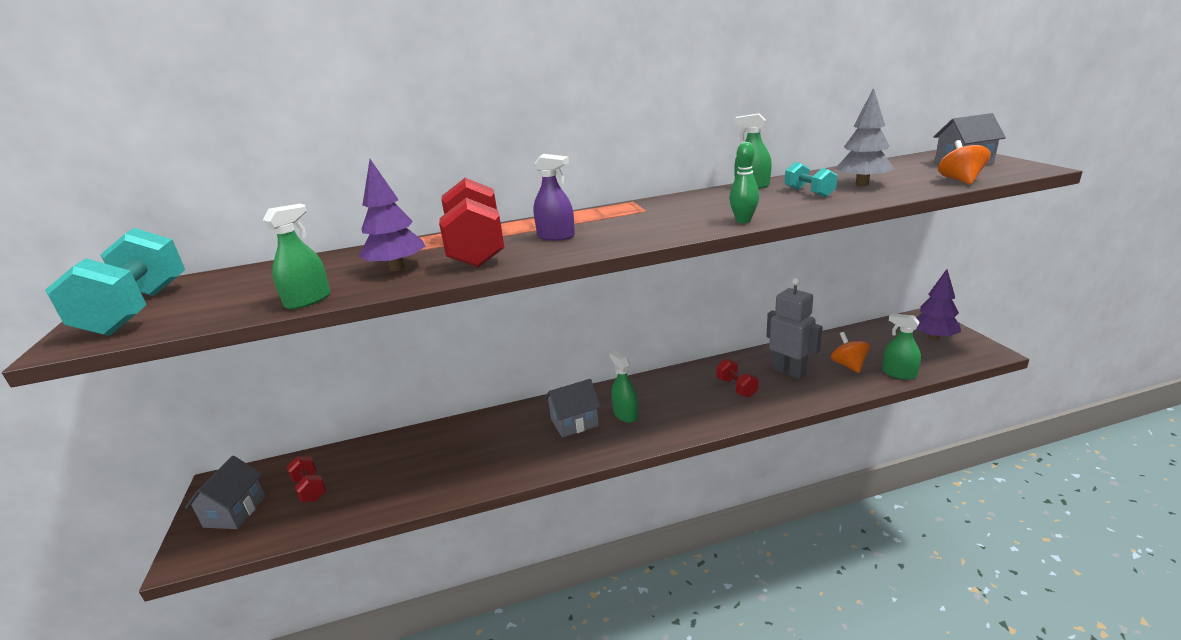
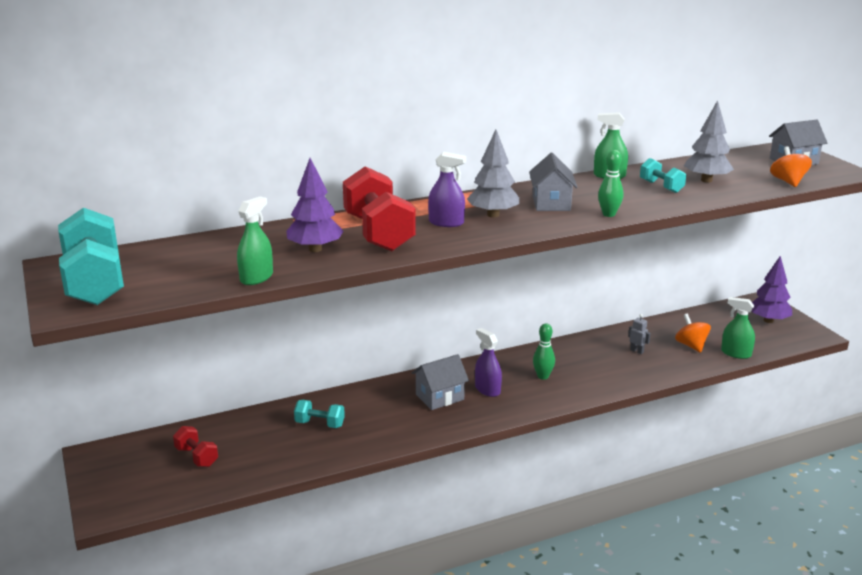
camera: 10 degrees left, 0 degrees up
grey house [185,456,265,529] -> grey house moved to [529,153,578,211]
green spray bottle [609,351,638,423] -> purple spray bottle [475,328,502,397]
red dumbbell [717,359,758,397] -> none
grey robot [767,277,823,379] -> grey robot [628,314,651,354], size x0.43
none -> turquoise dumbbell [294,400,345,428]
none -> grey tree [467,130,519,217]
none -> green bowling pin [533,323,555,380]

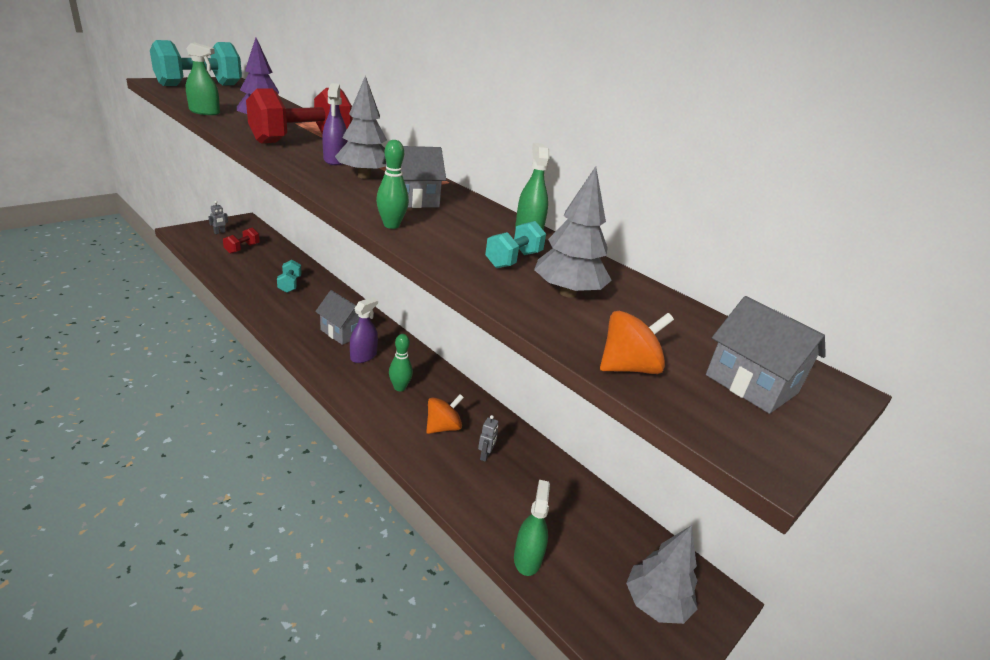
camera: 65 degrees right, 5 degrees up
orange spinning top [675,314,711,353] -> orange spinning top moved to [426,394,464,434]
purple tree [751,256,792,323] -> grey tree [626,525,697,624]
none -> grey robot [208,201,228,234]

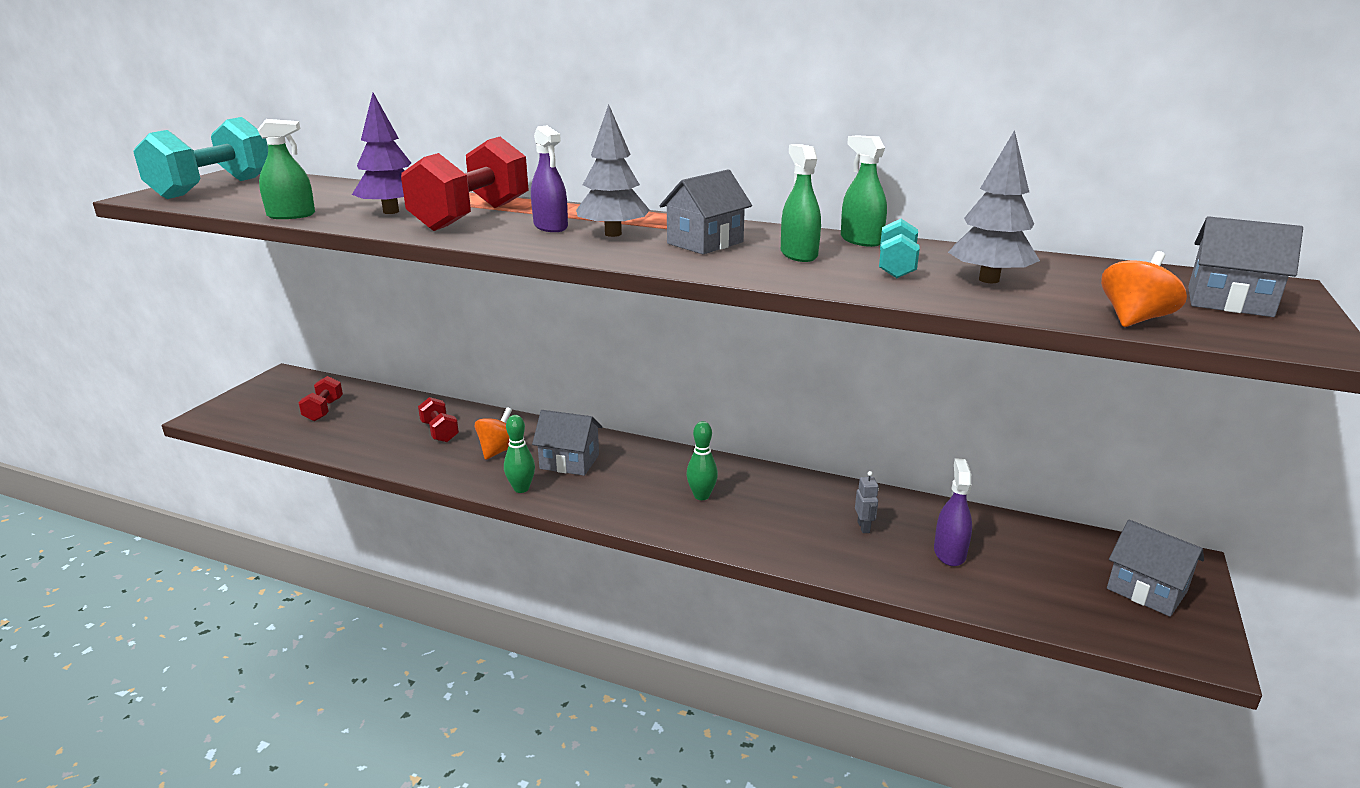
camera: 20 degrees left, 5 degrees down
grey robot [208,201,228,234] -> none
turquoise dumbbell [277,260,302,293] -> red dumbbell [418,397,459,442]
purple spray bottle [350,297,378,363] -> purple spray bottle moved to [934,458,972,566]
green bowling pin [376,140,409,229] -> green bowling pin moved to [504,415,535,493]
orange spinning top [426,394,464,434] -> orange spinning top moved to [475,407,512,460]
green spray bottle [514,480,550,576] -> green spray bottle moved to [781,144,821,262]
grey tree [626,525,697,624] -> grey house [1107,520,1204,617]

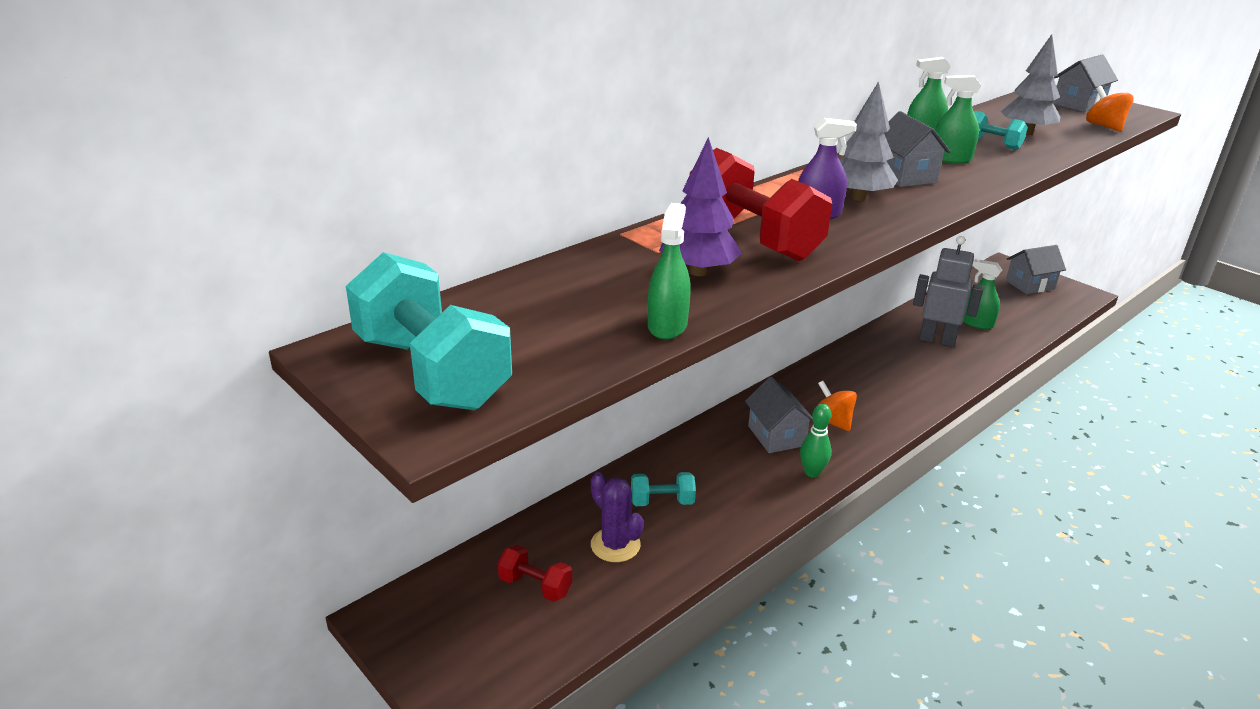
camera: 65 degrees left, 5 degrees up
red dumbbell [418,397,459,442] -> turquoise dumbbell [631,472,696,506]
orange spinning top [475,407,512,460] -> orange spinning top moved to [818,381,857,431]
grey house [532,410,602,476] -> grey house turned 60 degrees counterclockwise [745,377,813,453]
green bowling pin [686,421,718,500] -> none
grey robot [855,471,879,533] -> grey robot [913,236,984,347], size x2.33
purple spray bottle [934,458,972,566] -> green spray bottle [963,259,1002,329]
none -> purple cactus [591,472,644,562]

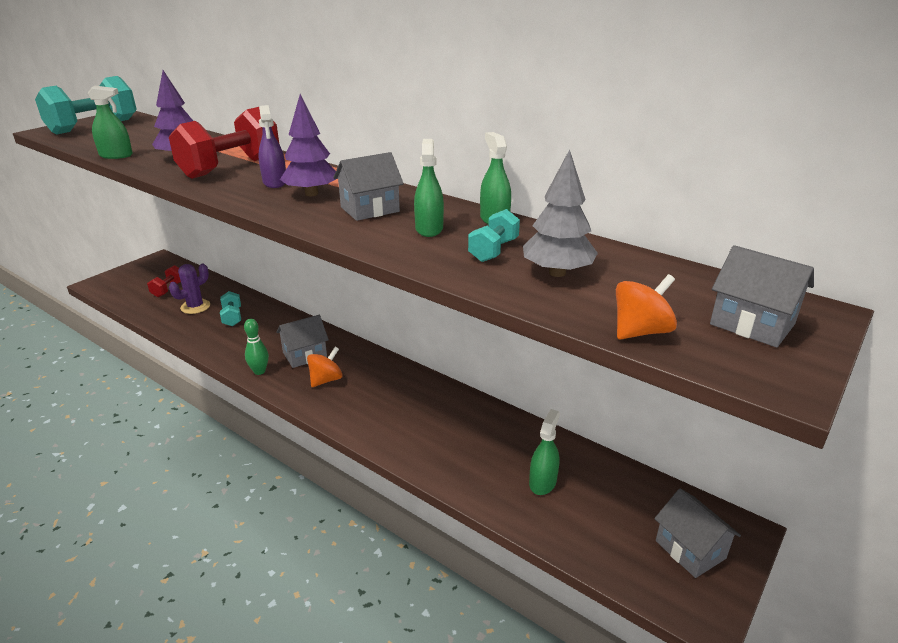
camera: 80 degrees right, 0 degrees up
grey tree [839,81,898,201] -> purple tree [280,94,336,196]
grey robot [913,236,984,347] -> none

